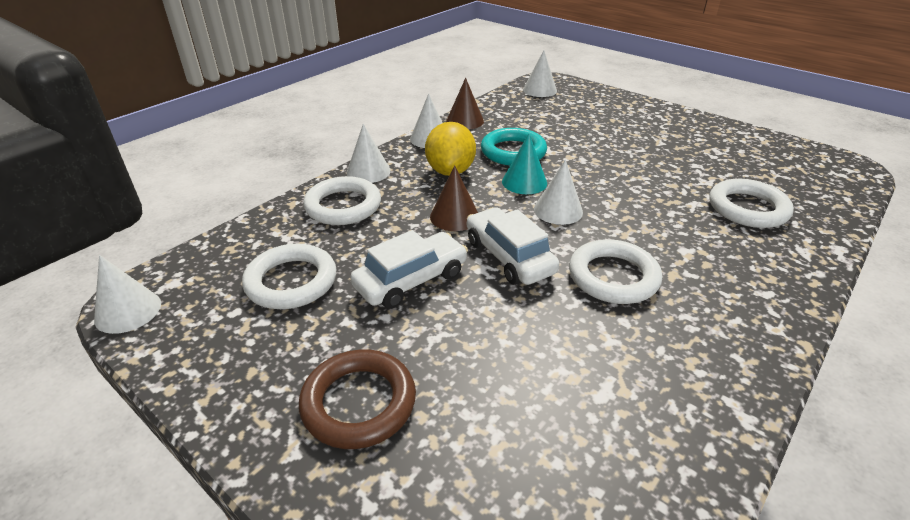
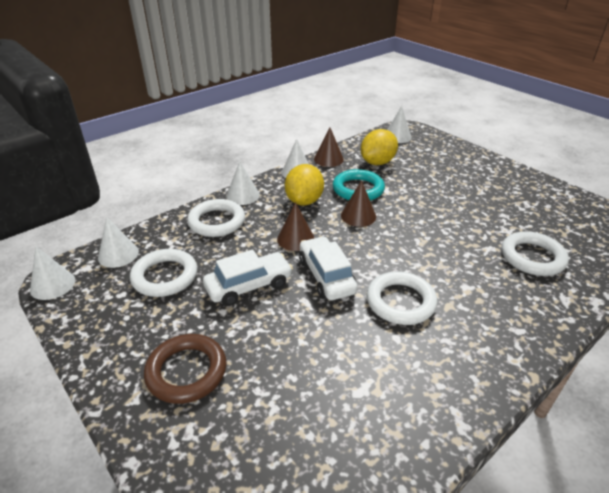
camera: 10 degrees right, 0 degrees up
turquoise cone [502,134,547,194] -> brown cone [341,180,376,227]
white cone [534,160,583,225] -> white cone moved to [98,217,139,268]
none -> yellow lemon [361,129,398,165]

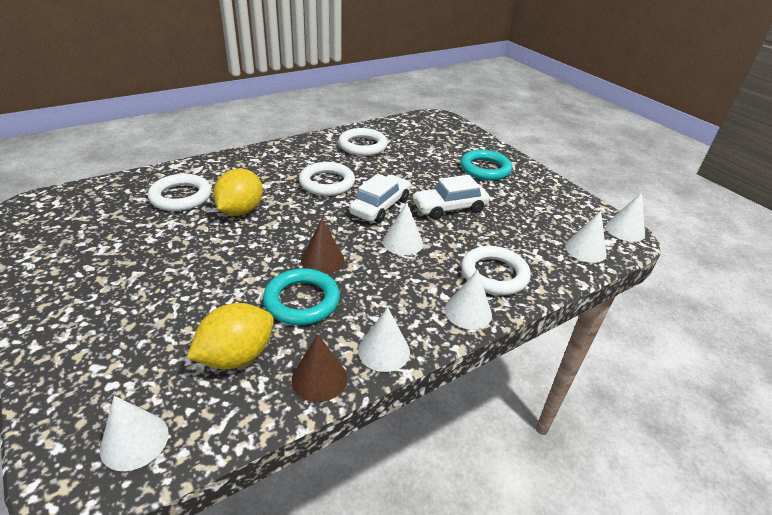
camera: 175 degrees left, 0 degrees up
white ring [130,249,197,297] -> white ring moved to [338,128,388,156]
brown ring [144,334,227,404] -> turquoise ring [460,150,512,180]
brown cone [277,202,315,251] -> white cone [383,203,423,255]
yellow lemon [285,164,324,206] -> yellow lemon moved to [213,168,263,216]
white car [299,236,358,300] -> white car turned 135 degrees counterclockwise [349,174,411,223]

